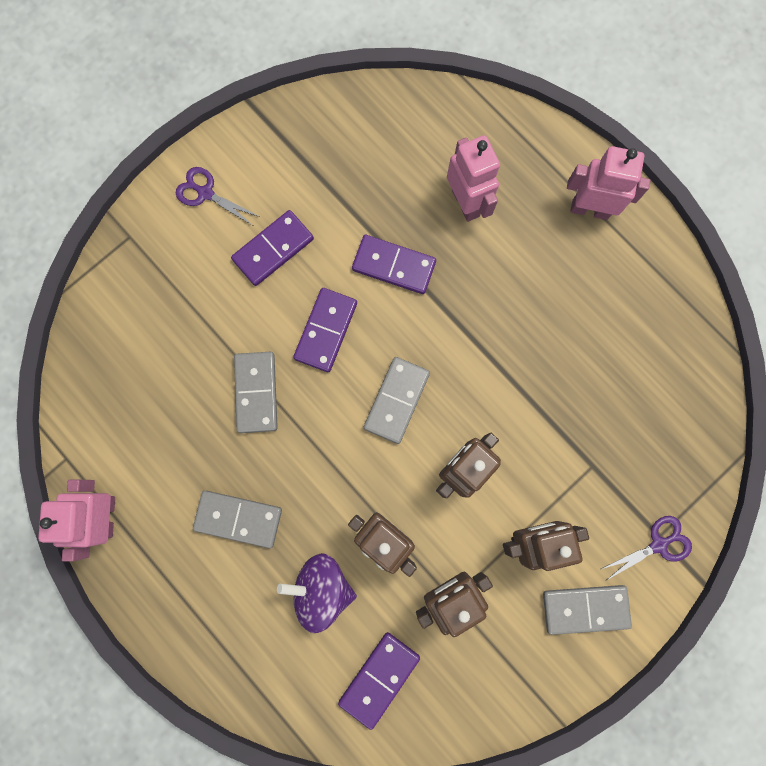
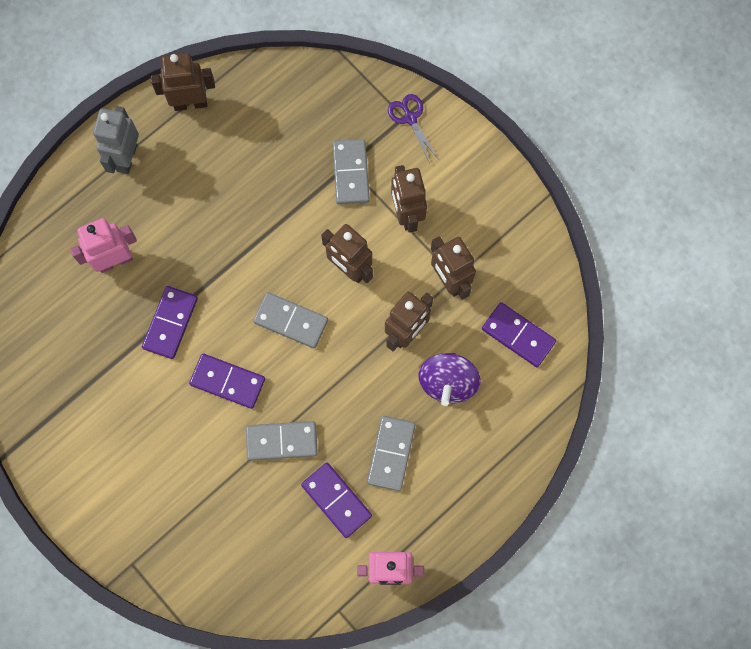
camera: 90 degrees left, 5 degrees down
purple scissors [176,167,260,225] -> none
purple domino [231,210,314,286] -> purple domino moved to [301,463,372,538]
grey domino [543,585,632,635] -> grey domino moved to [332,139,370,205]
pink robot [567,146,651,220] -> grey robot [93,106,139,174]
none -> brown robot [151,53,215,111]

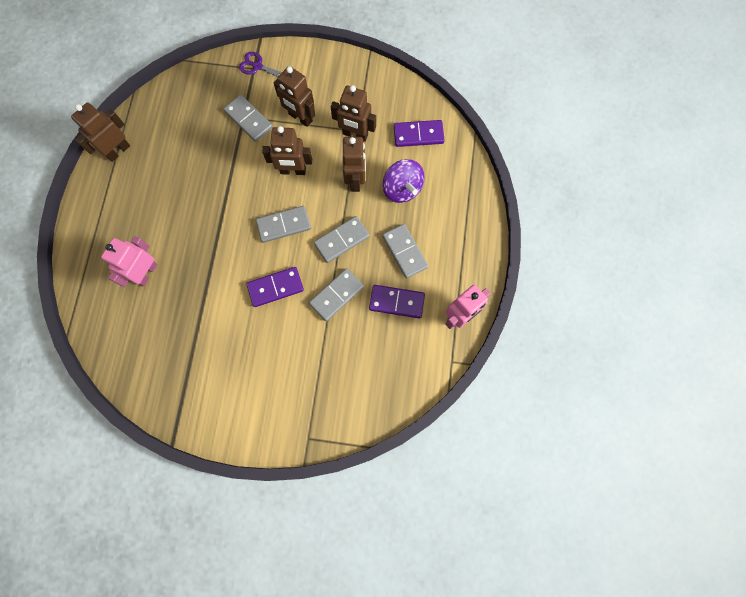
camera: 40 degrees left, 0 degrees up
grey robot [93,106,139,174] -> none
purple domino [142,286,198,359] -> none
none -> grey domino [314,216,370,263]

